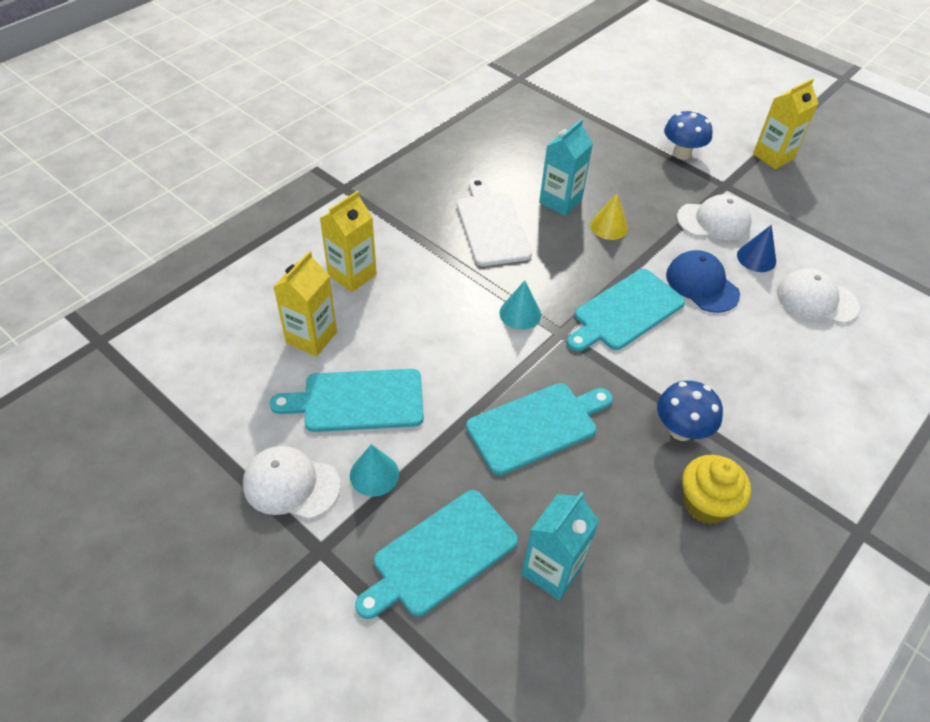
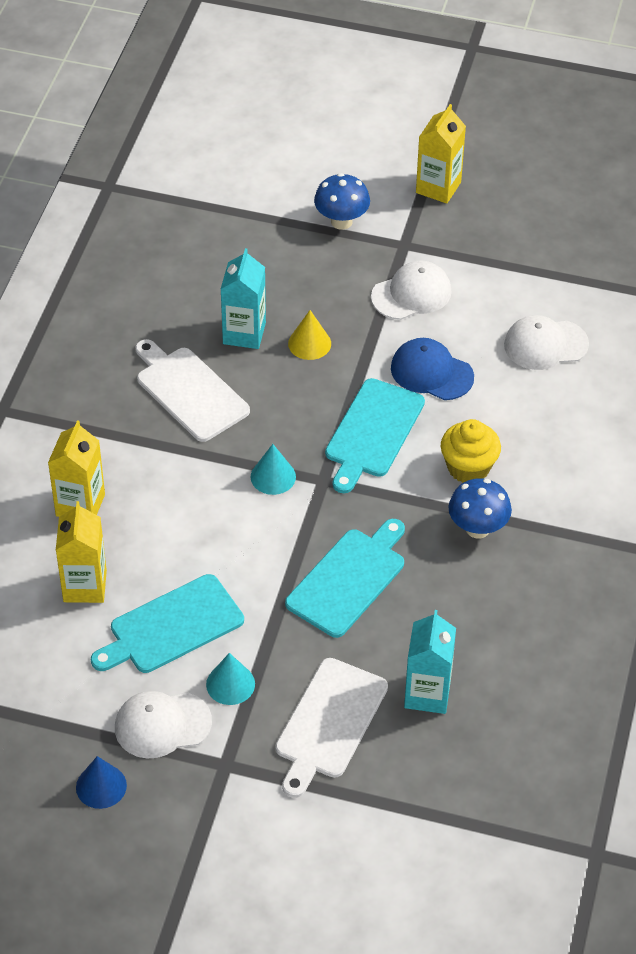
camera: 25 degrees left, 0 degrees up
turquoise cutting board [355,490,518,619] -> white cutting board [275,658,388,798]
yellow cupcake [682,455,751,524] -> yellow cupcake moved to [440,419,501,483]
blue cone [737,225,776,272] -> blue cone moved to [76,756,127,809]

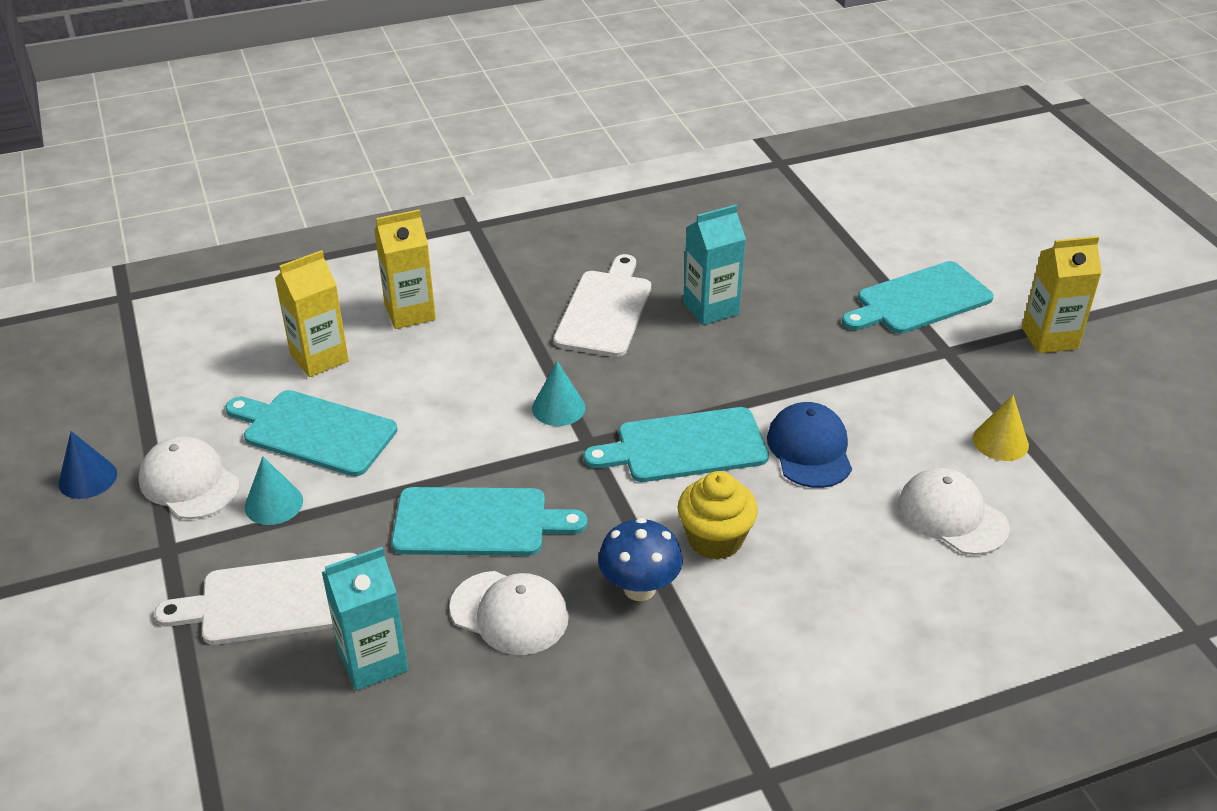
camera: 55 degrees right, 10 degrees down
yellow cone [288,310,331,360] -> yellow cone moved to [973,395,1029,461]
blue mushroom [314,173,370,230] -> turquoise cutting board [842,261,994,334]
white cap [371,260,452,320] -> white cap moved to [449,571,569,655]

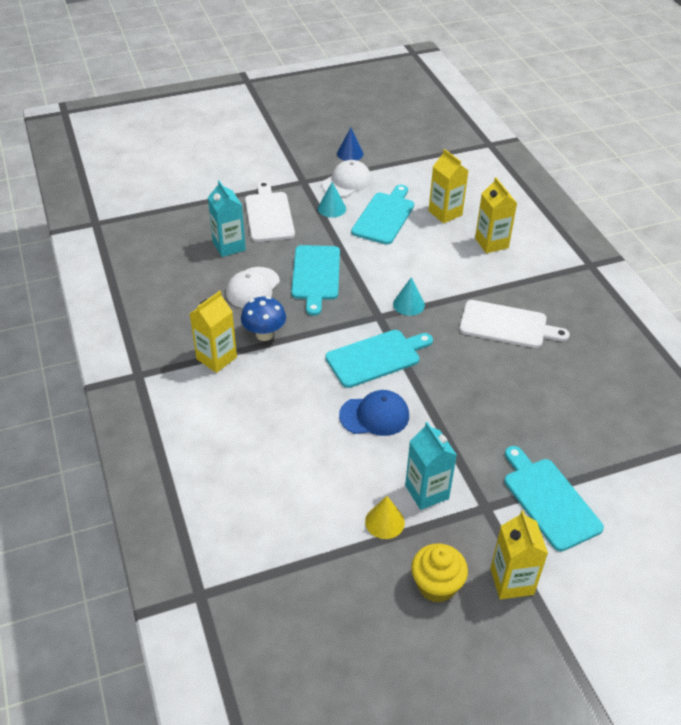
camera: 90 degrees right, 5 degrees up
turquoise cutting board [584,407,769,482] -> turquoise cutting board turned 75 degrees clockwise [325,330,433,388]
yellow cupcake [677,471,758,560] -> yellow cupcake moved to [411,543,468,603]
turquoise carton [683,205,746,325] -> turquoise carton moved to [405,422,457,510]
white cap [898,468,1010,555] -> none
none -> yellow carton [190,291,237,373]

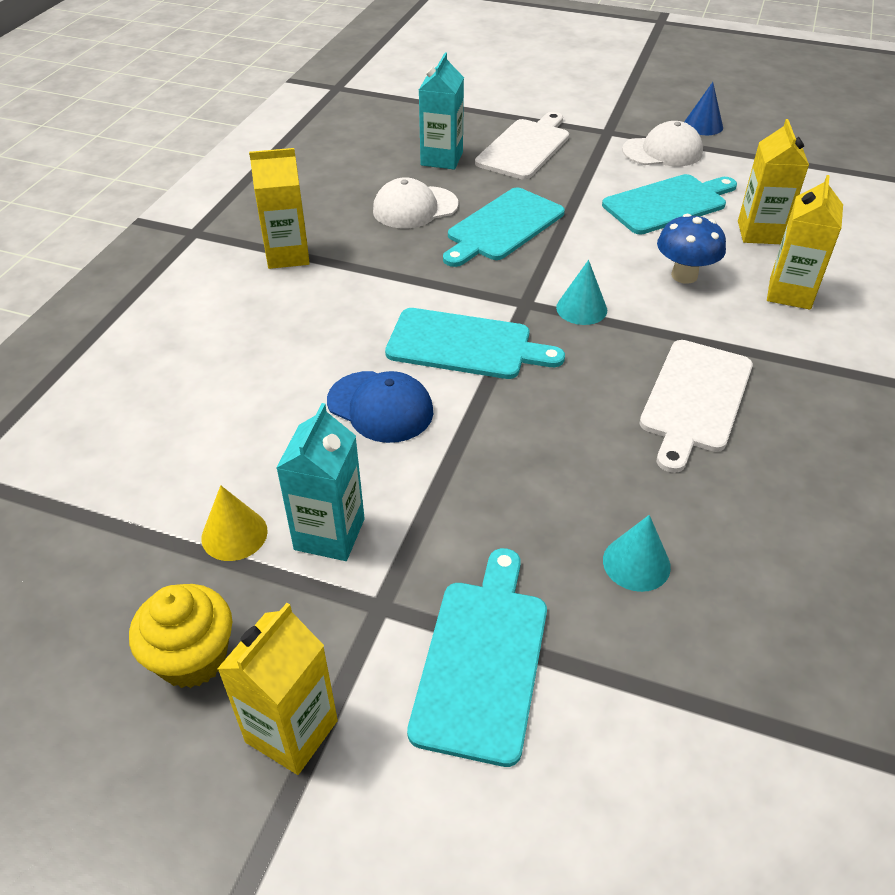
camera: 40 degrees right, 0 degrees up
blue mushroom [241,296,286,341] -> blue mushroom moved to [657,214,726,284]
turquoise cone [318,182,346,218] -> turquoise cone moved to [603,515,671,592]
white cutting board [460,300,570,348] -> white cutting board turned 60 degrees clockwise [640,340,753,473]

